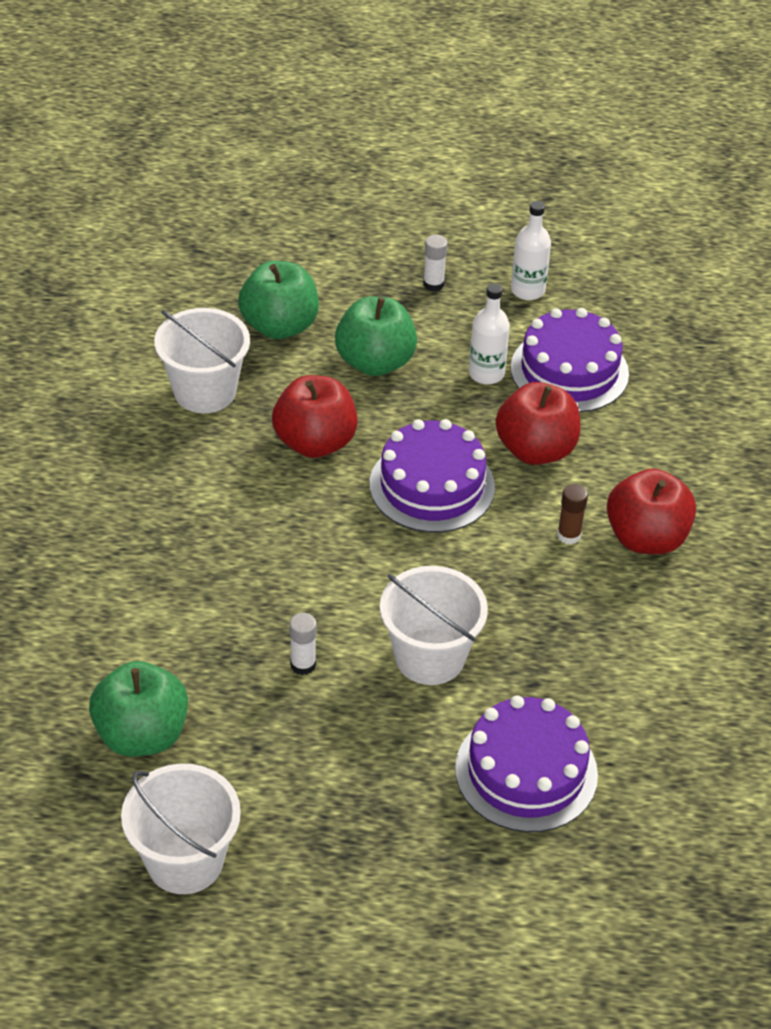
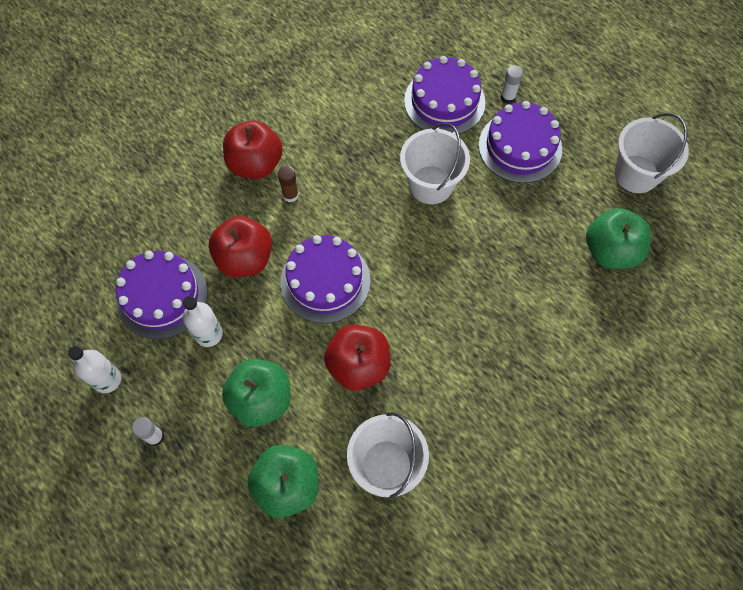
camera: 135 degrees left, 20 degrees up
white glue stick [289,613,317,675] -> white glue stick moved to [500,65,523,104]
none -> purple cake [479,101,562,183]

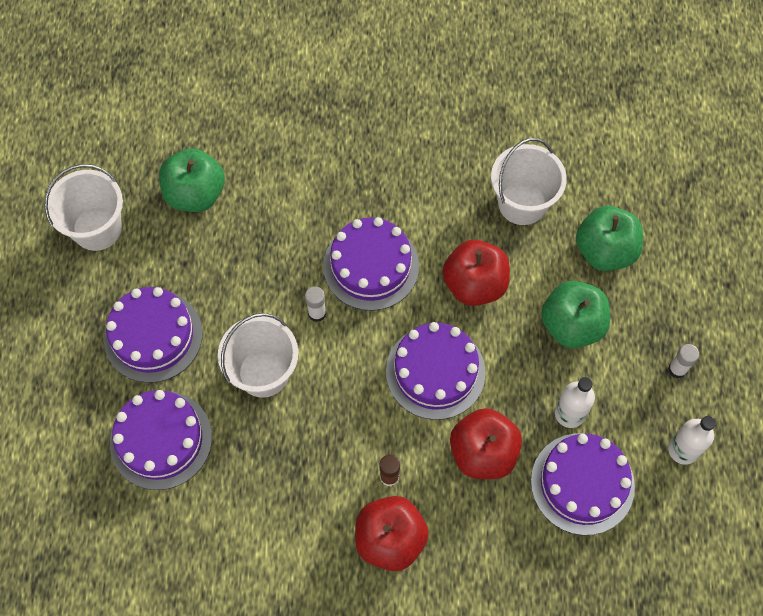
camera: 135 degrees left, 0 degrees up
white glue stick [500,65,523,104] -> white glue stick moved to [305,286,326,322]
none -> purple cake [323,217,419,311]

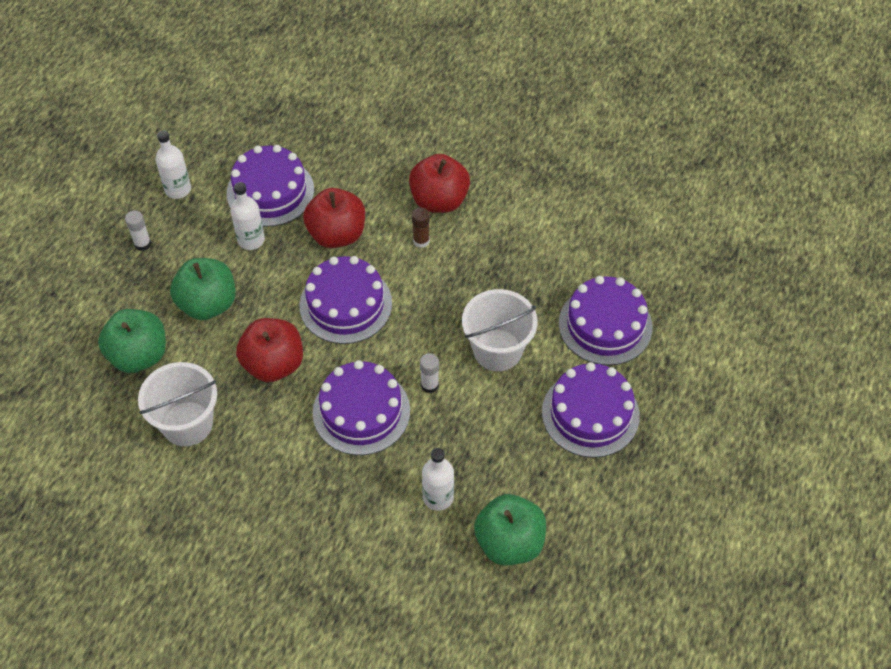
camera: 160 degrees left, 10 degrees down
white bucket [44,164,123,251] -> none
none -> white bottle [422,448,454,511]

